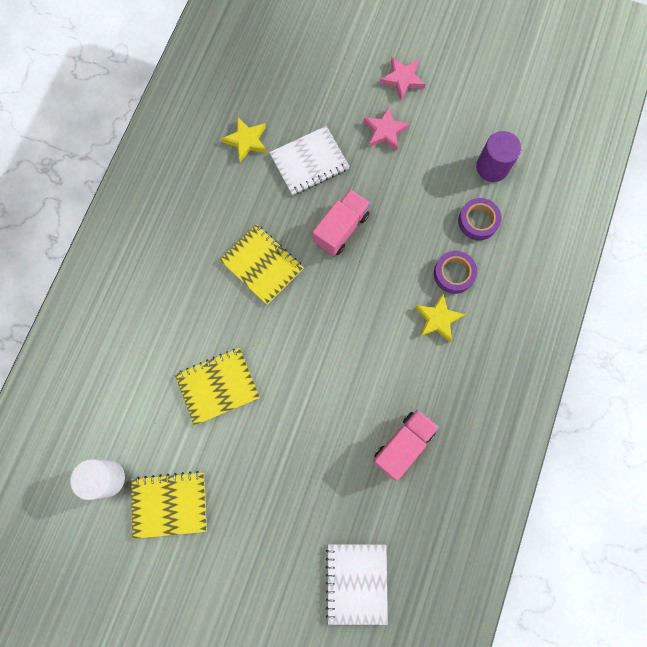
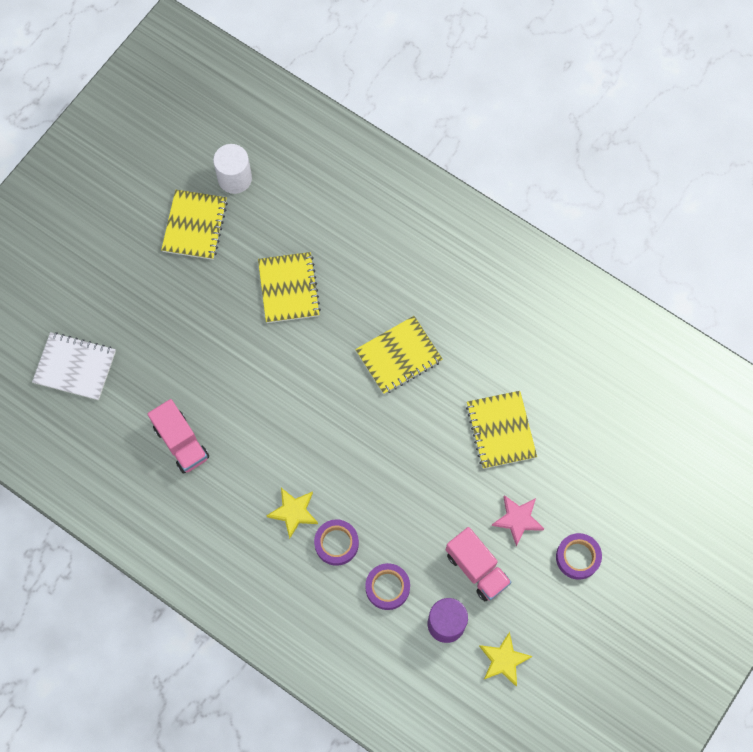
camera: 105 degrees right, 5 degrees down
yellow star [221,117,267,162] -> yellow star moved to [479,632,532,686]
white notebook [269,126,350,195] -> yellow notebook [466,391,537,469]
pink truck [313,189,371,256] -> pink truck moved to [446,527,512,601]
pink star [380,57,426,101] -> purple tape [556,533,602,580]

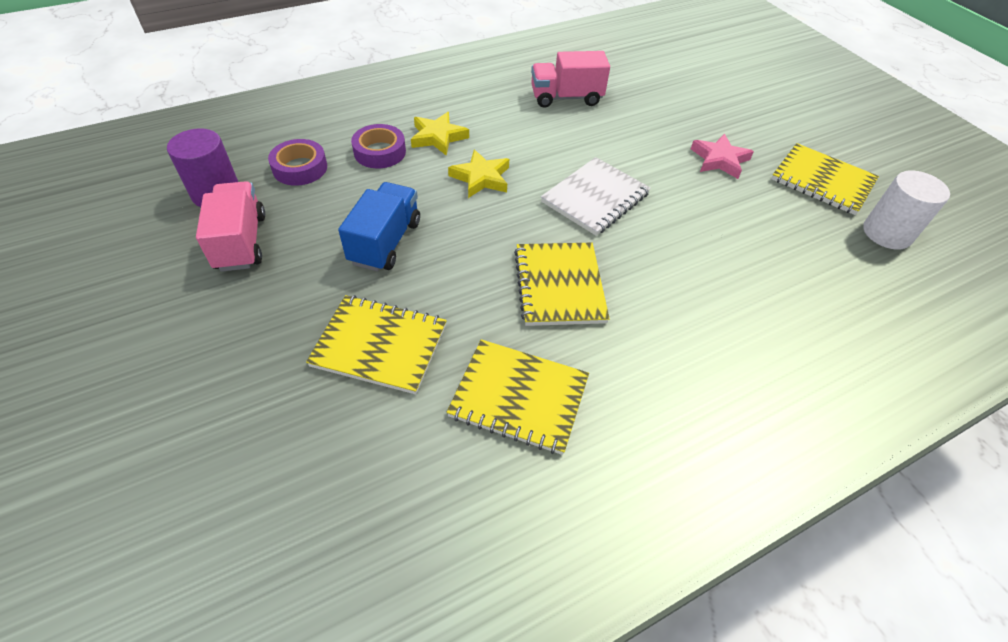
camera: 115 degrees right, 20 degrees down
white notebook [32,332,116,400] -> white notebook moved to [541,157,651,236]
yellow notebook [258,252,321,323] -> yellow notebook moved to [447,339,589,455]
pink truck [446,527,512,601] -> pink truck turned 90 degrees clockwise [196,181,265,272]
yellow star [479,632,532,686] -> yellow star moved to [448,150,509,198]
pink star [492,495,544,546] -> pink star moved to [691,134,754,179]
purple tape [556,533,602,580] -> none
none -> blue truck [338,182,420,272]

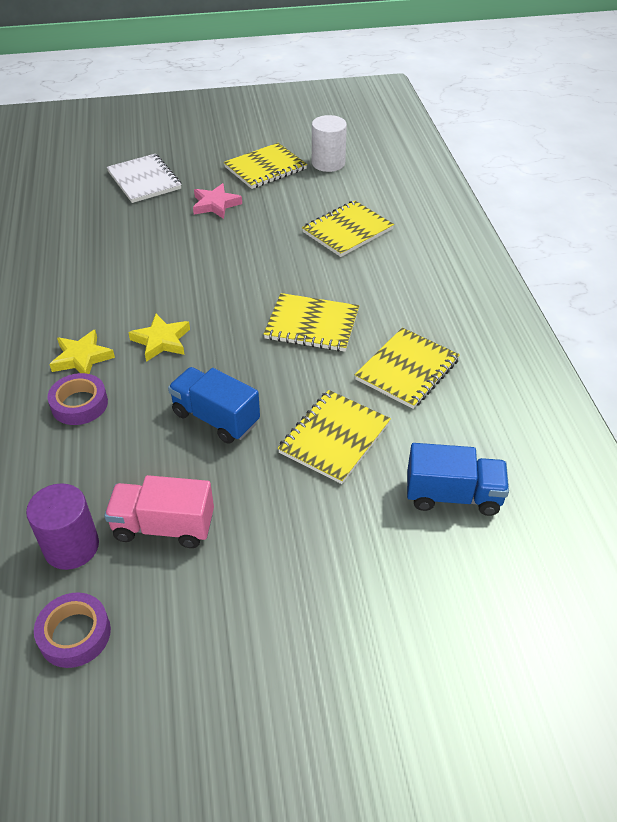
camera: 70 degrees left, 5 degrees down
purple tape [268,139,327,186] -> purple tape moved to [34,592,111,668]
pink truck [531,51,610,108] -> none
white notebook [541,157,651,236] -> white notebook moved to [107,154,182,203]
none -> yellow notebook [302,201,394,257]
none -> blue truck [407,443,509,516]

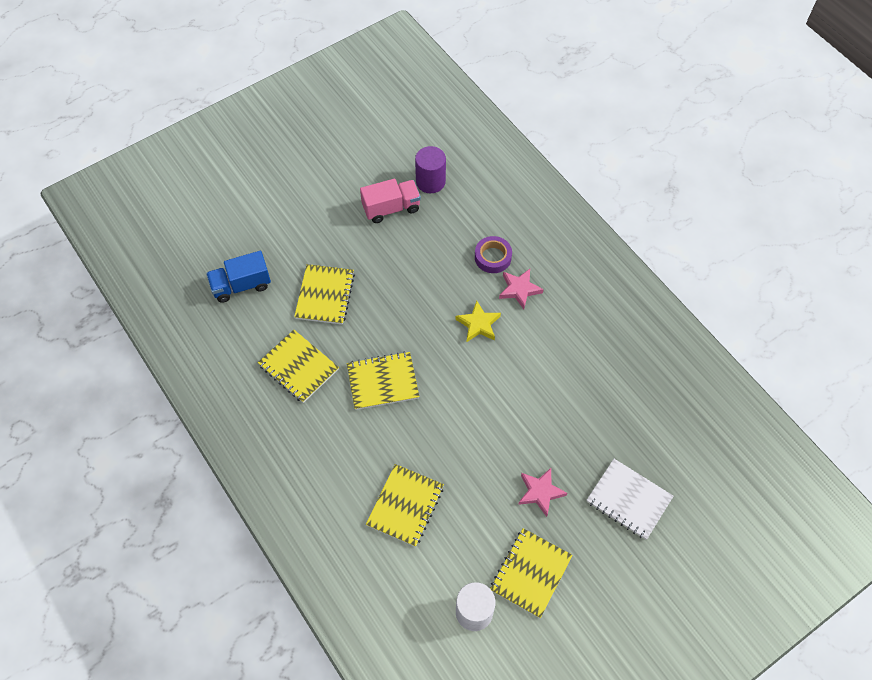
camera: 155 degrees right, 15 degrees up
purple tape [34,592,111,668] -> none
yellow star [49,330,115,374] -> pink star [499,269,544,309]
blue truck [168,367,260,444] -> none
yellow notebook [355,328,460,409] -> yellow notebook turned 60 degrees counterclockwise [258,330,339,403]

